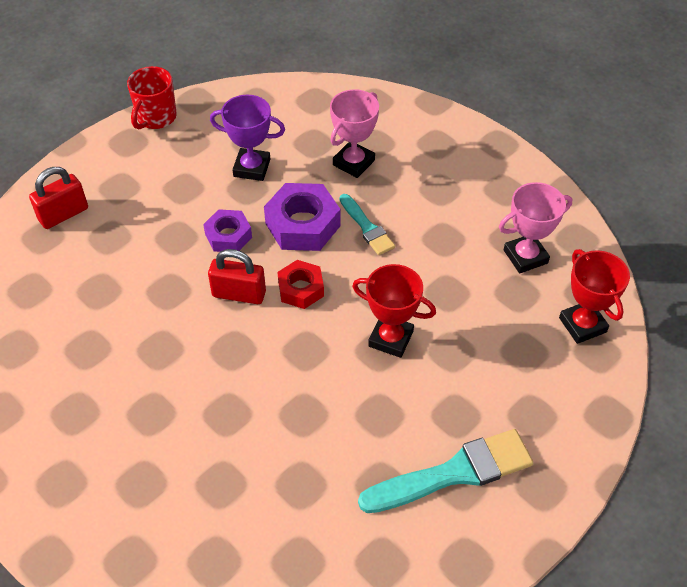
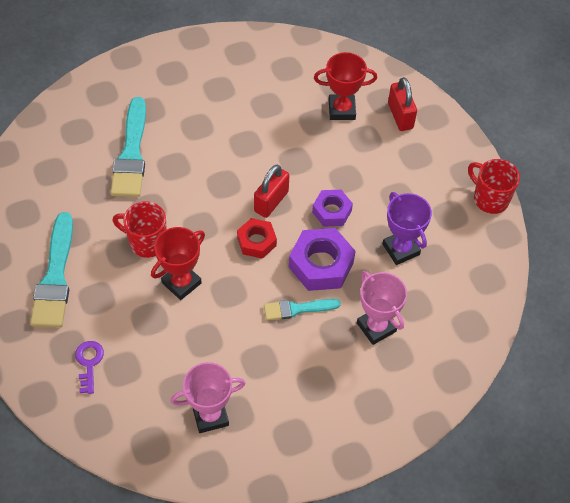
camera: 110 degrees right, 5 degrees up
purple trophy [210,95,285,181] -> purple trophy turned 60 degrees counterclockwise [383,192,432,265]
pink trophy [499,182,572,273] -> pink trophy turned 75 degrees clockwise [171,362,246,433]
red trophy [559,249,630,344] -> red trophy moved to [314,52,377,120]
none -> purple key [75,341,104,394]
none -> turquoise brush [110,97,146,197]
none -> red mug [113,201,167,258]

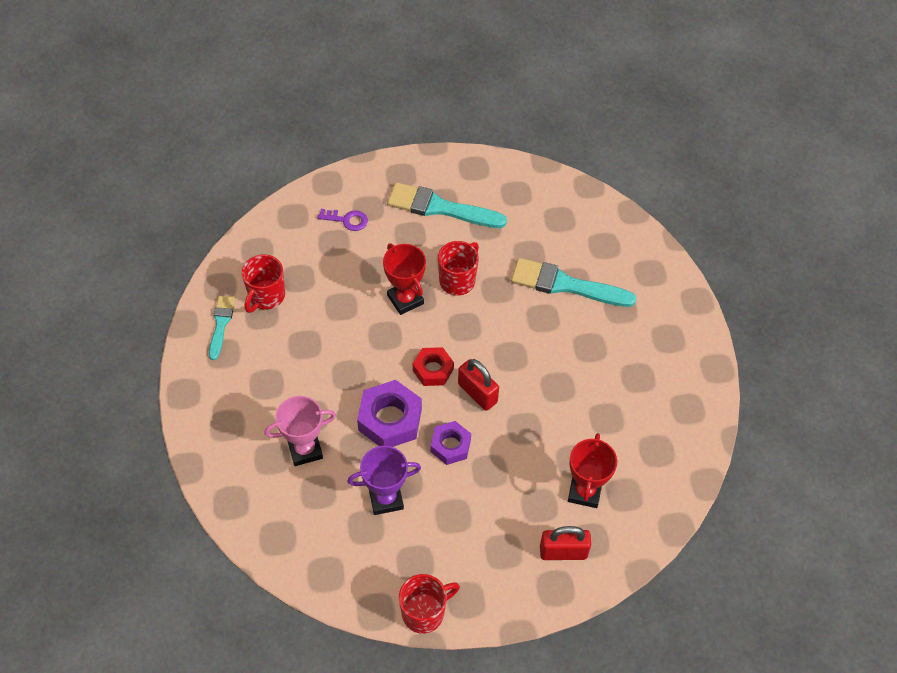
camera: 105 degrees right, 0 degrees up
pink trophy [171,362,246,433] -> red mug [242,254,285,313]
turquoise brush [264,299,341,320] -> turquoise brush moved to [209,296,235,360]

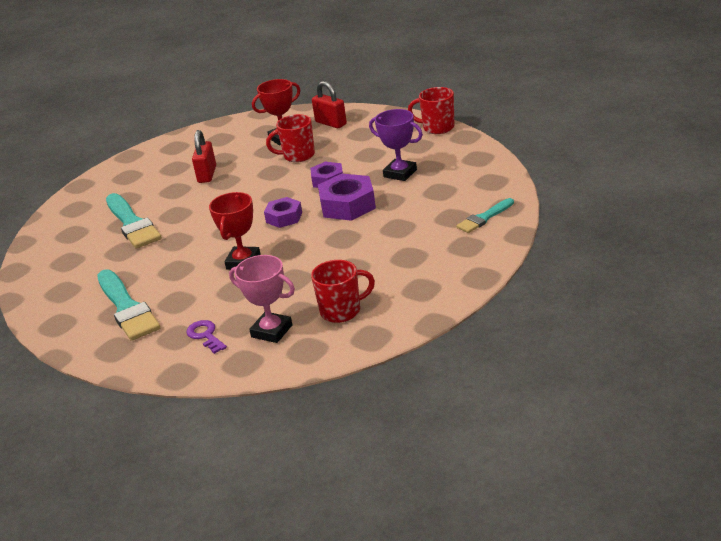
camera: 130 degrees left, 25 degrees down
turquoise brush [209,296,235,360] -> turquoise brush moved to [456,198,514,233]
pink trophy [265,396,336,466] -> pink trophy moved to [229,255,295,343]
red nut [413,347,454,386] -> purple nut [264,197,302,228]
red mug [438,241,479,296] -> red mug moved to [266,114,315,162]
red padlock [458,359,499,411] -> red padlock moved to [192,130,216,183]

